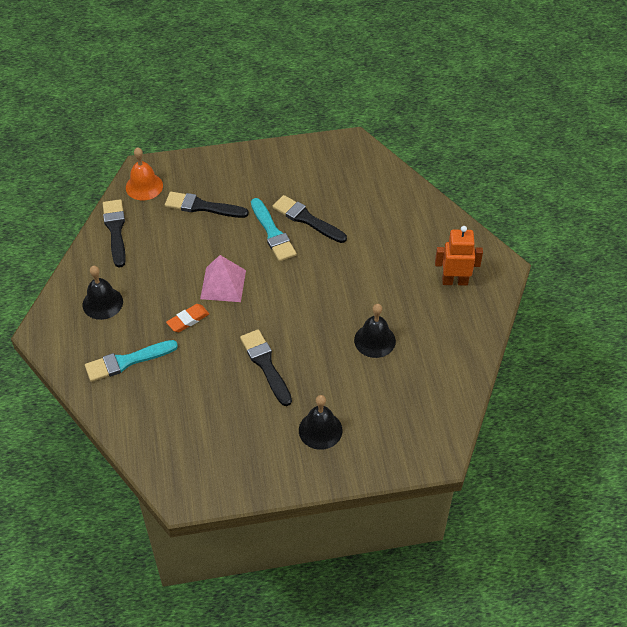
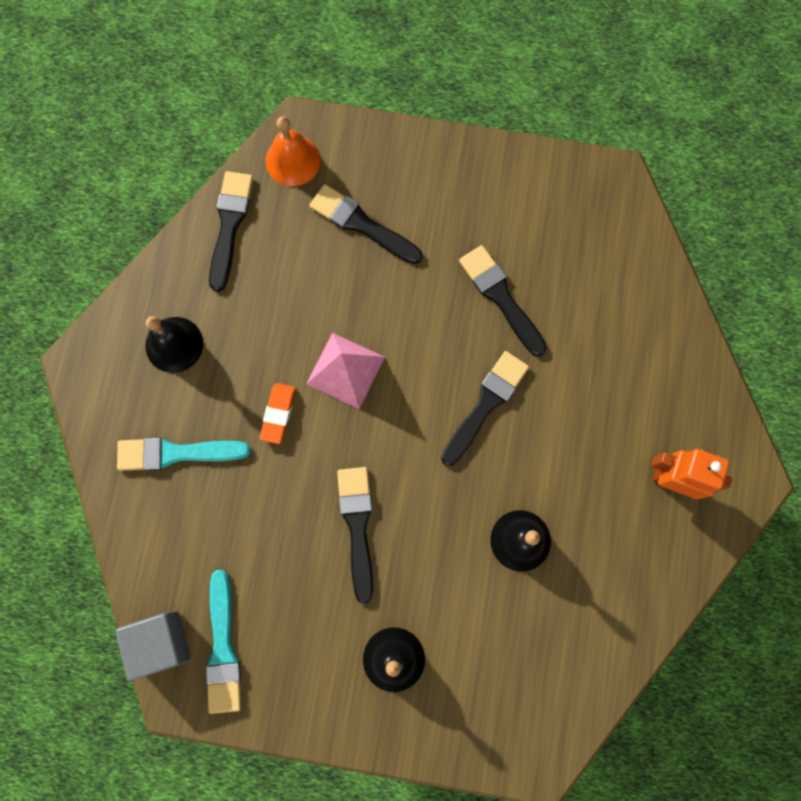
camera: 20 degrees right, 25 degrees up
orange eraser [166,304,209,332] -> orange eraser turned 60 degrees counterclockwise [260,383,296,444]
turquoise brush [251,198,297,262] -> turquoise brush moved to [206,570,241,714]
none -> grey cube [116,611,191,681]
none -> black brush [441,351,529,466]

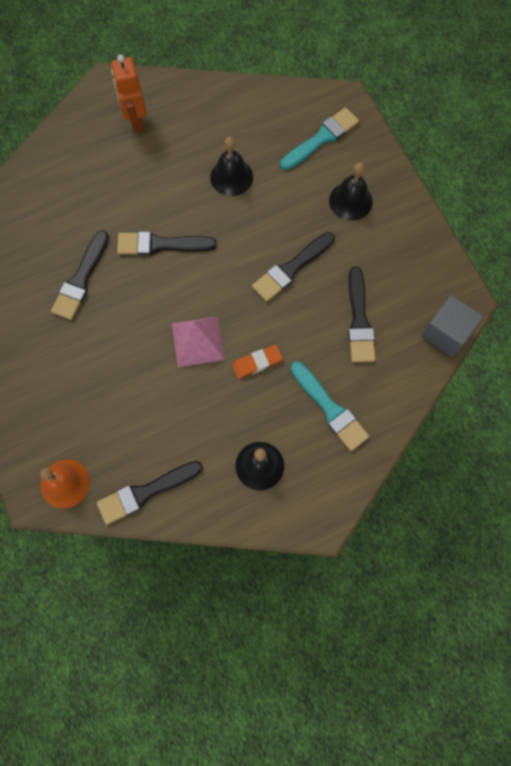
camera: 125 degrees left, 5 degrees down
turquoise brush [206,570,241,714] -> turquoise brush moved to [280,108,359,170]
black brush [309,184,423,264] -> black brush moved to [348,266,375,362]

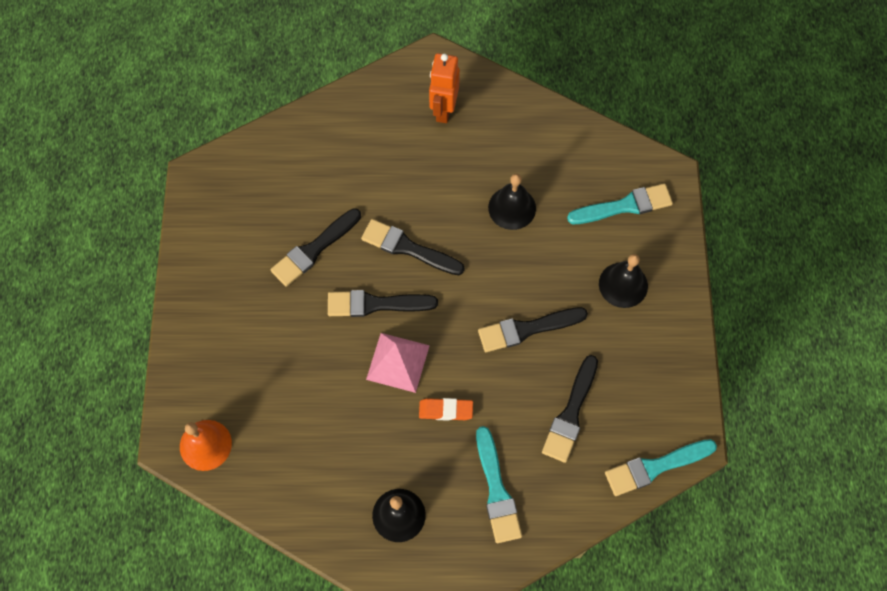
camera: 25 degrees right, 5 degrees down
black brush [97,461,203,525] -> black brush moved to [328,290,438,317]
grey cube [422,295,483,356] -> turquoise brush [605,439,717,496]

